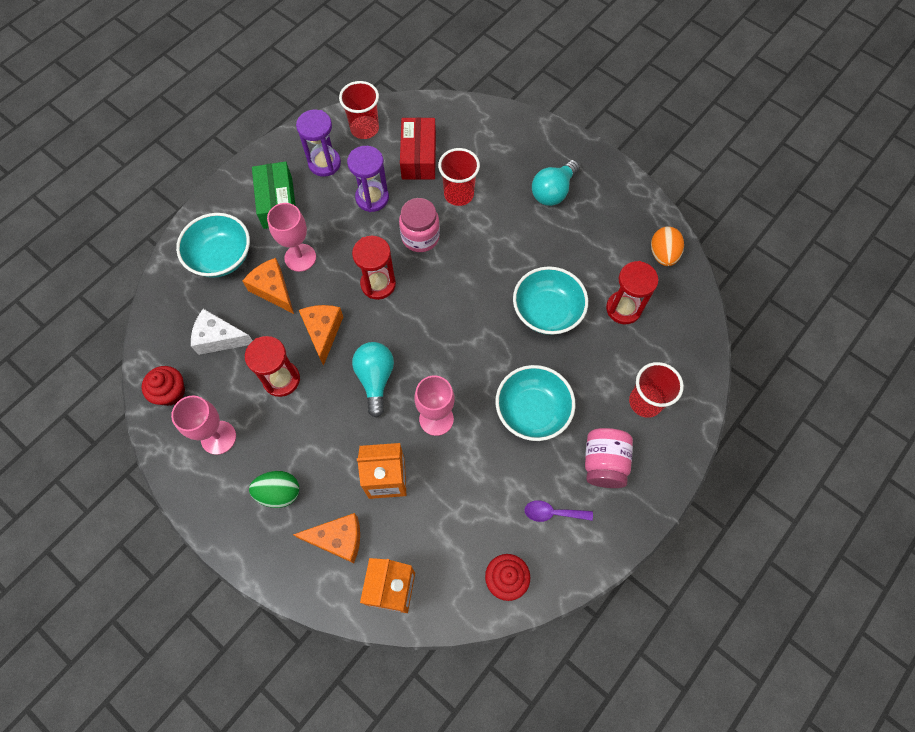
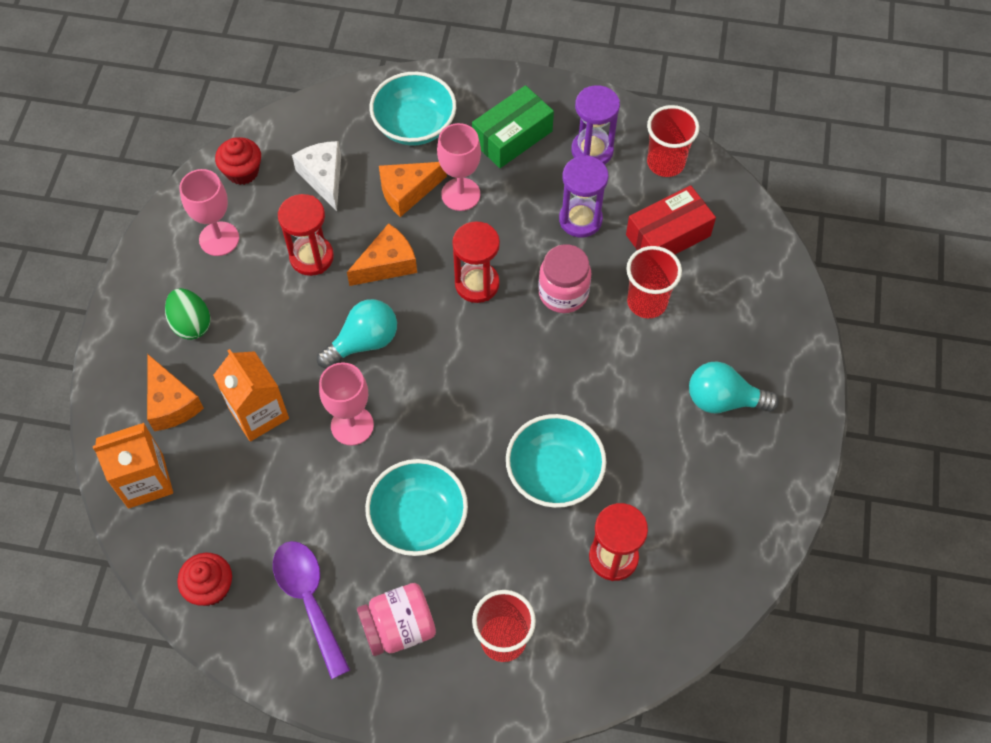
camera: 60 degrees right, 5 degrees down
orange cheese [243,258,294,314] -> orange cheese turned 135 degrees counterclockwise [379,162,447,217]
purple spoon [525,500,593,522] -> purple spoon [273,541,350,679], size x1.69
orange egg [651,226,684,266] -> none

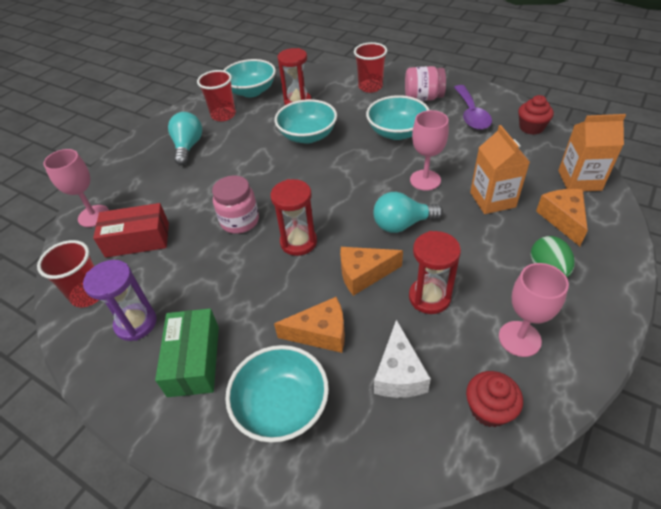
camera: 155 degrees left, 15 degrees down
pink goblet [437,123,481,211] -> pink goblet moved to [43,149,109,227]
green box [472,85,554,168] -> green box turned 75 degrees counterclockwise [155,309,219,397]
purple hourglass [559,155,609,237] -> none
red cup [626,246,682,318] -> red cup moved to [197,70,236,121]
turquoise light bulb [689,361,779,413] -> turquoise light bulb turned 120 degrees counterclockwise [168,112,202,165]
none -> turquoise bowl [224,59,276,97]

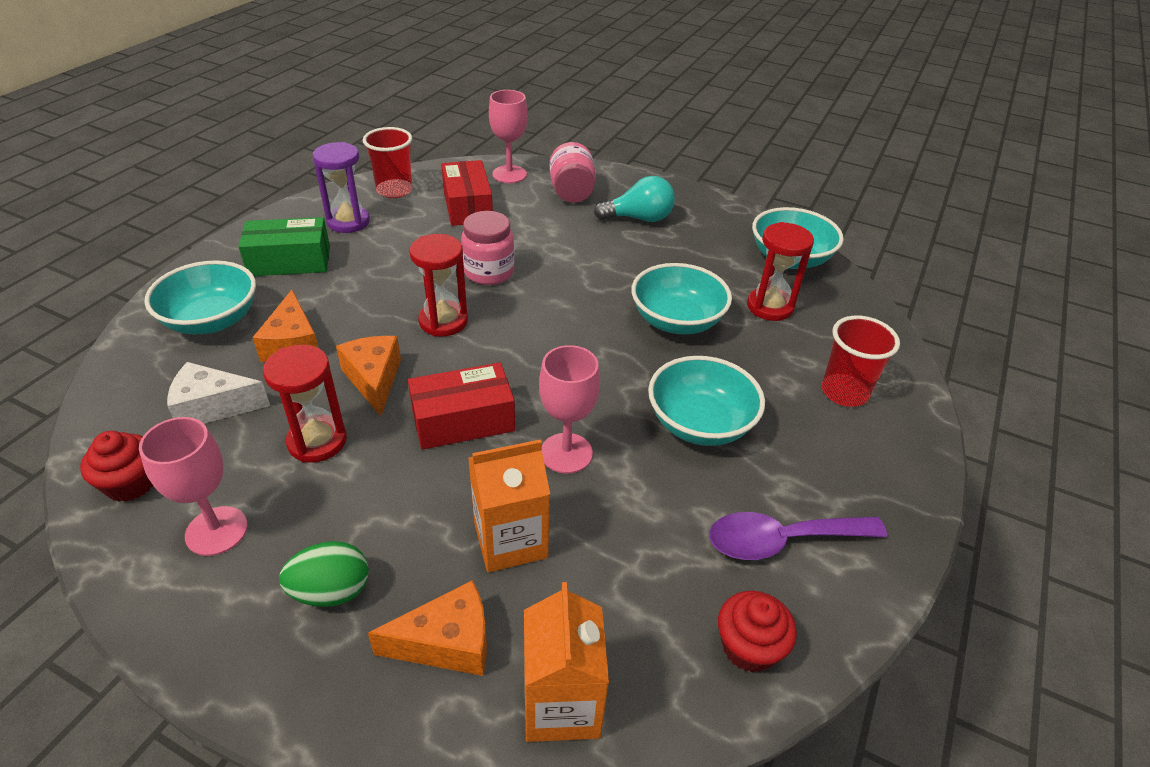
camera: 80 degrees right, 5 degrees down
red cup [197,70,236,121] -> none
turquoise light bulb [373,192,443,233] -> red box [408,363,515,450]
pink jar [405,66,446,101] -> pink jar moved to [550,142,596,203]

